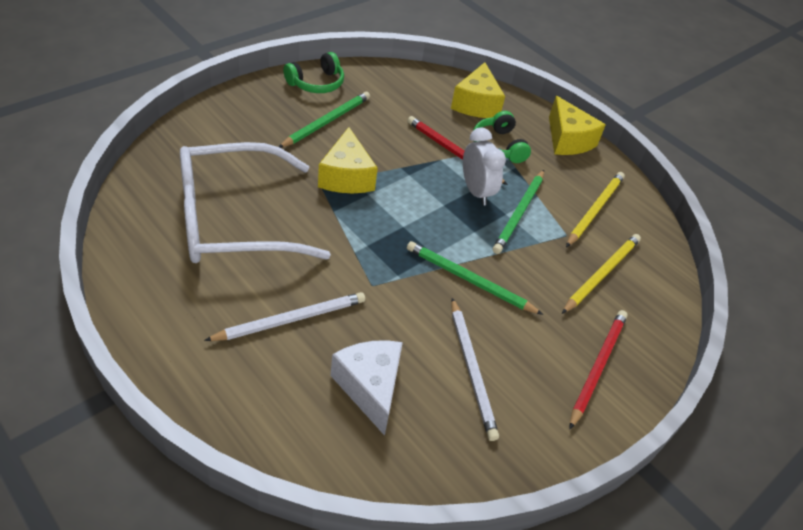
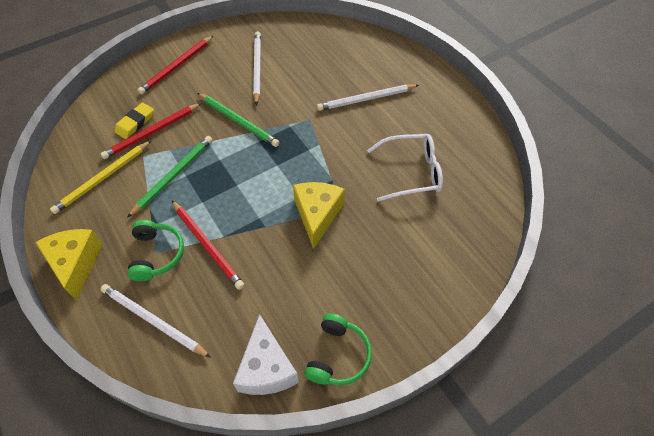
camera: 165 degrees left, 10 degrees up
white glasses [180,142,331,263] -> white glasses [367,134,443,202], size x0.60
green pencil [279,91,370,148] -> none
green headphones [283,52,344,93] -> green headphones turned 135 degrees clockwise [304,313,372,385]
white cheese [331,340,403,436] -> white cheese moved to [233,314,299,395]
yellow cheese [451,62,505,118] -> white pencil [100,284,211,358]
white clock [463,127,506,205] -> none
yellow pencil [562,234,641,314] -> yellow eraser [114,102,154,139]
none -> red pencil [101,103,202,159]

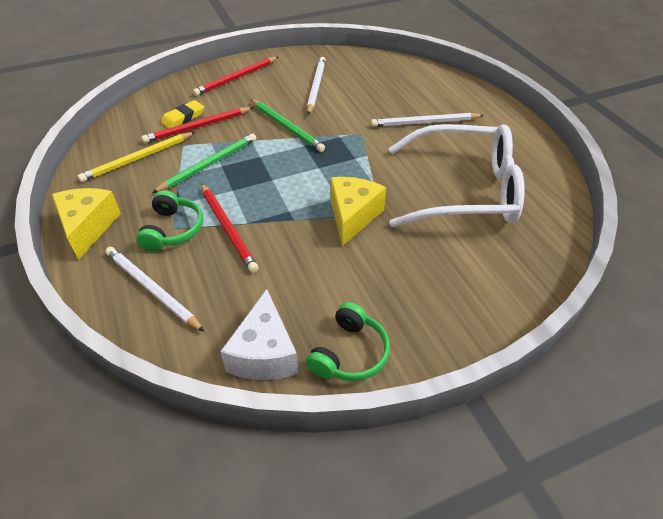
camera: 10 degrees right, 10 degrees down
white glasses [367,134,443,202] -> white glasses [389,124,525,227], size x1.67

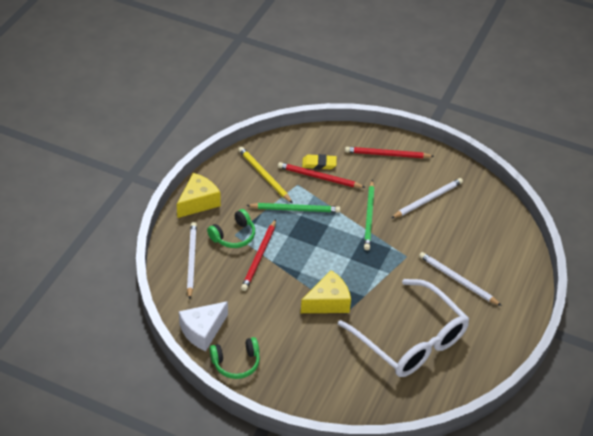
camera: 45 degrees right, 0 degrees up
yellow pencil [78,132,195,182] -> yellow pencil turned 45 degrees clockwise [238,147,293,203]

